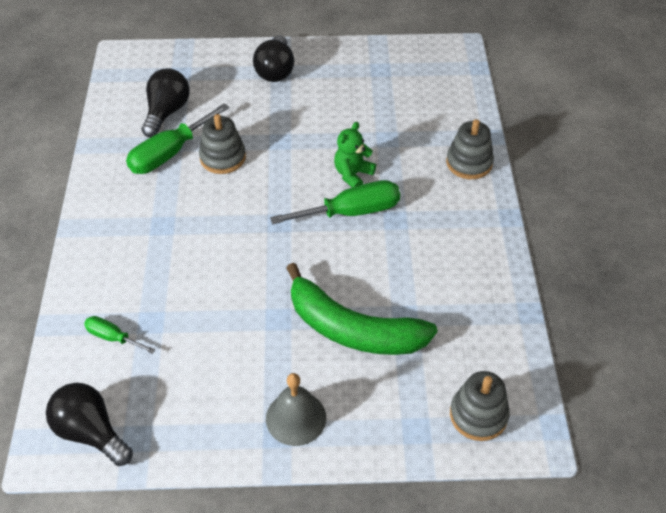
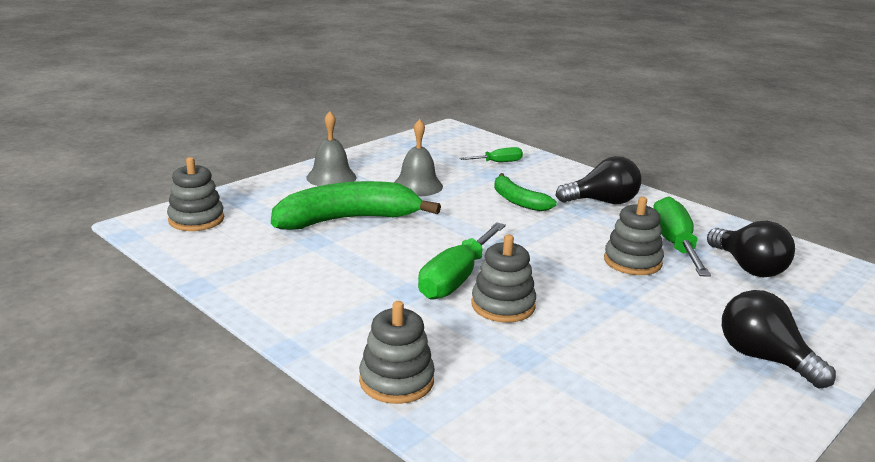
camera: 135 degrees right, 25 degrees down
black light bulb [46,383,133,466] -> black light bulb moved to [555,156,642,204]
green teddy bear [334,122,376,187] -> grey stacking toy [472,235,536,323]
none -> grey bell [394,119,443,196]
none -> green banana [494,173,557,211]

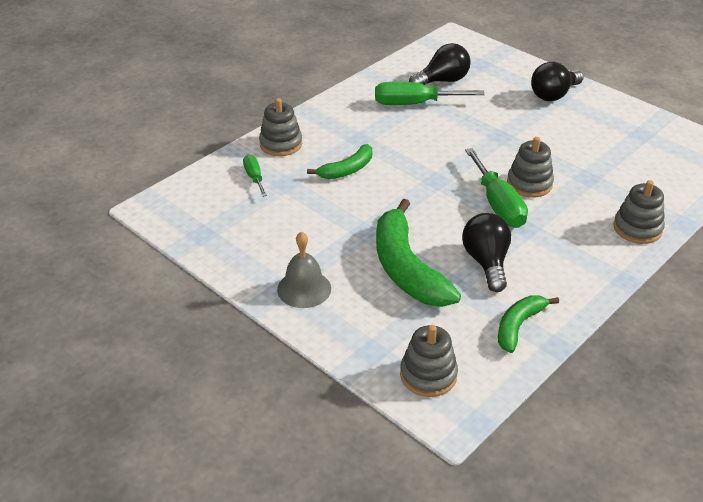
camera: 90 degrees left, 15 degrees up
grey bell [394,119,443,196] -> none
green screwdriver [418,222,506,300] -> green screwdriver turned 45 degrees clockwise [465,148,528,228]
black light bulb [555,156,642,204] -> black light bulb moved to [462,213,511,292]
grey stacking toy [604,197,664,275] -> grey stacking toy moved to [259,98,302,156]
none -> green banana [498,295,559,353]

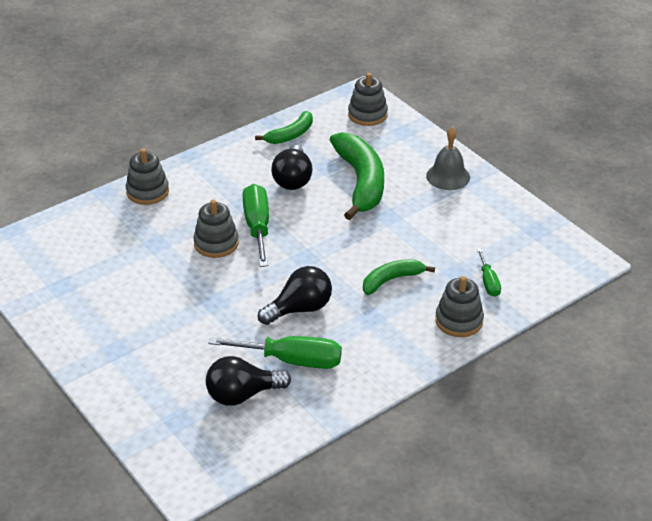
camera: 170 degrees left, 0 degrees up
black light bulb [531,62,584,101] -> black light bulb moved to [258,266,332,325]

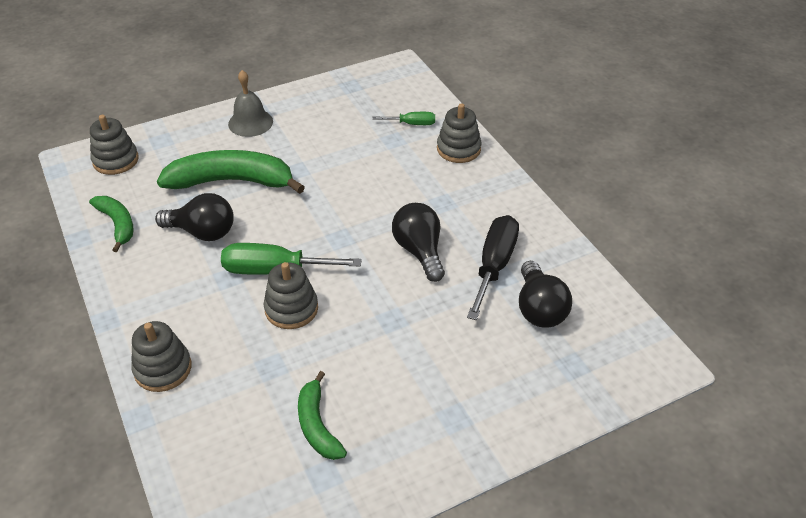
camera: 80 degrees left, 5 degrees up
green screwdriver [209,336,342,369] -> black screwdriver [467,215,519,320]
green banana [363,259,435,295] -> green banana moved to [298,371,347,460]

